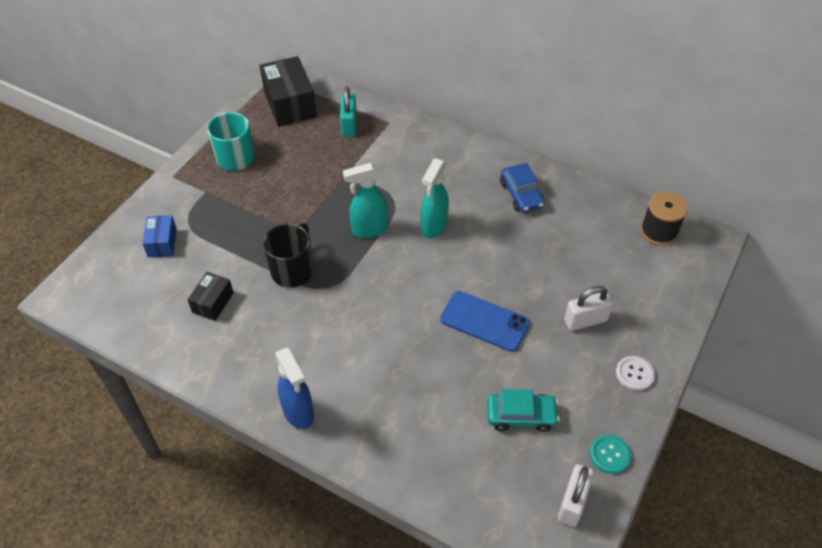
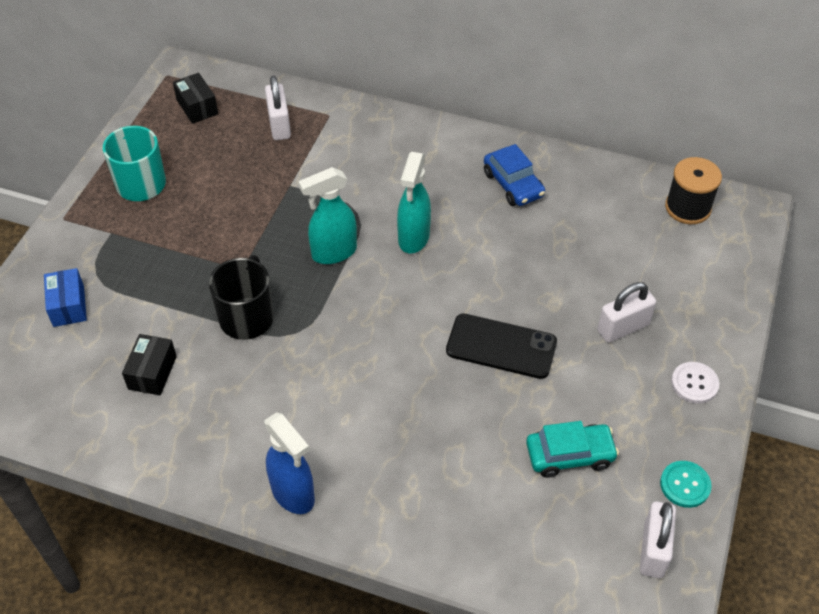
camera: 10 degrees left, 0 degrees up
black box [260,56,317,127] -> black box [173,73,218,124], size x0.55
turquoise padlock [340,87,357,137] -> white padlock [265,76,291,140]
blue phone [440,291,530,352] -> black phone [446,314,557,379]

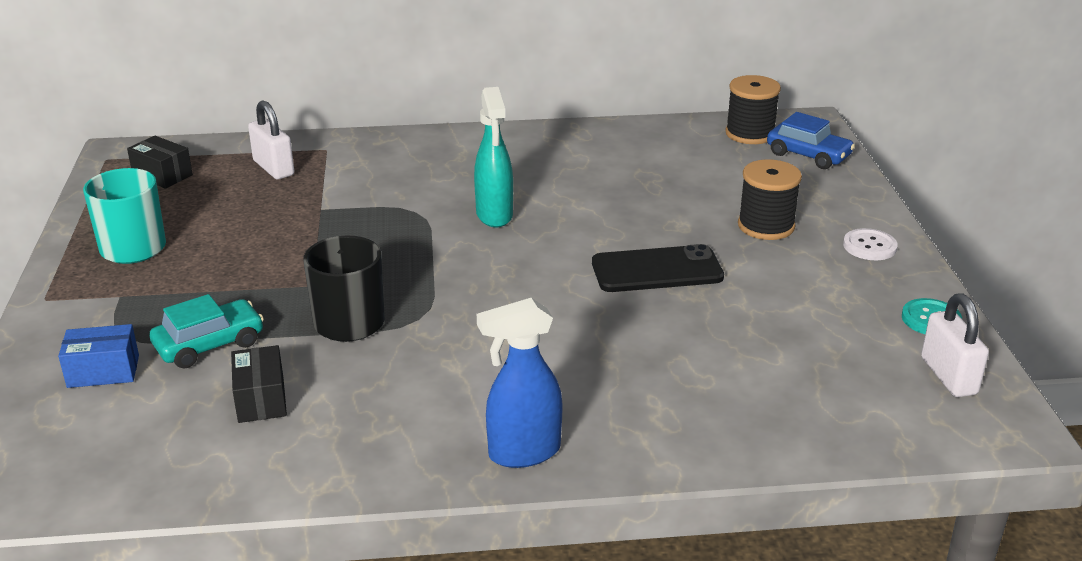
camera: 25 degrees left, 20 degrees down
blue box [44,268,87,327] -> blue box turned 60 degrees counterclockwise [58,324,139,388]
blue spray bottle [264,412,315,514] -> blue spray bottle turned 135 degrees clockwise [477,298,563,468]
turquoise spray bottle [298,167,357,264] -> none
blue car [484,144,545,206] -> blue car moved to [767,112,855,169]
turquoise car [526,421,619,478] -> turquoise car moved to [150,294,264,369]
white padlock [597,282,656,343] -> black spool [738,159,802,240]

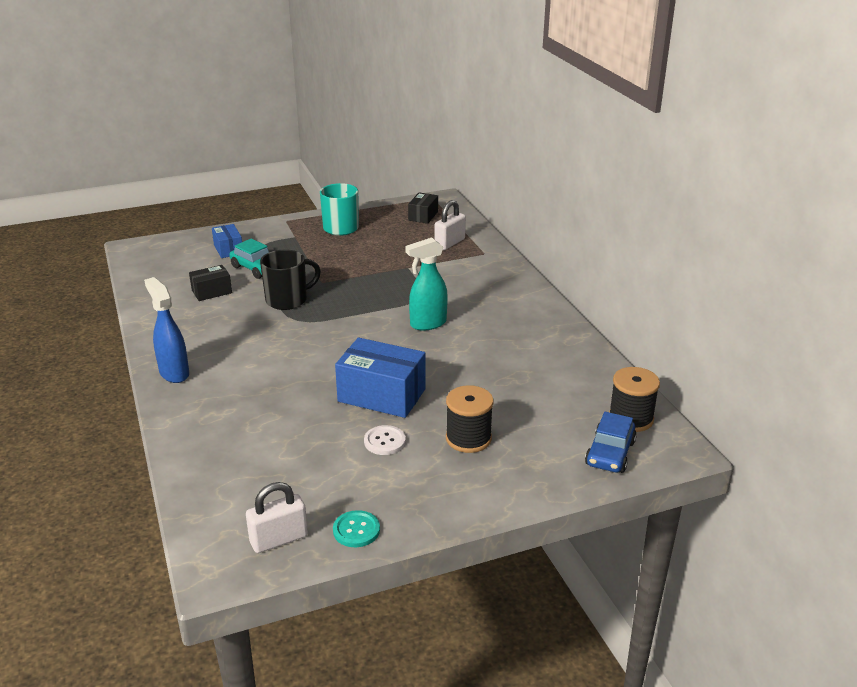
camera: 75 degrees right, 0 degrees up
black phone [592,244,724,292] -> blue box [335,338,426,418]
white button [843,228,898,260] -> white button moved to [364,425,406,455]

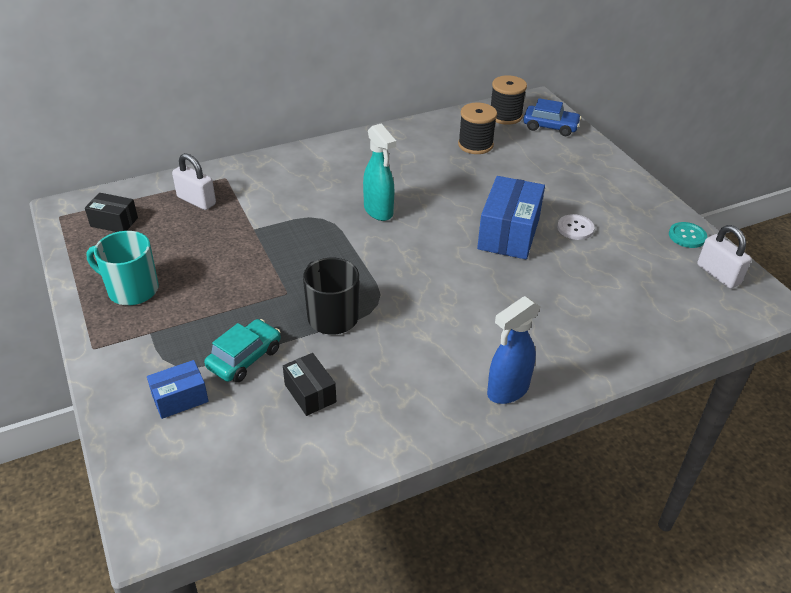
camera: 95 degrees left, 10 degrees up
black spool [446,385,493,453] -> black spool moved to [458,103,497,154]

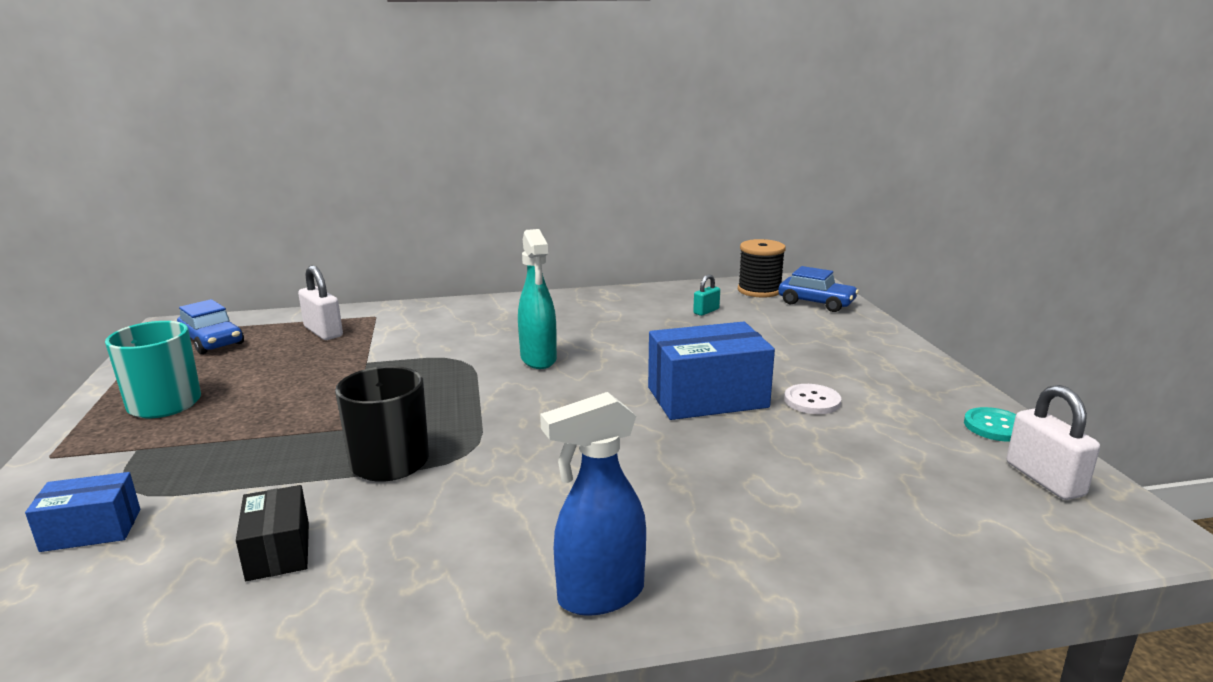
camera: 15 degrees right, 20 degrees down
black box [85,193,138,232] -> blue car [177,299,244,354]
turquoise car [204,319,281,383] -> none
black spool [458,103,497,154] -> turquoise padlock [693,274,720,316]
blue box [477,176,545,259] -> blue box turned 45 degrees clockwise [648,322,775,420]

